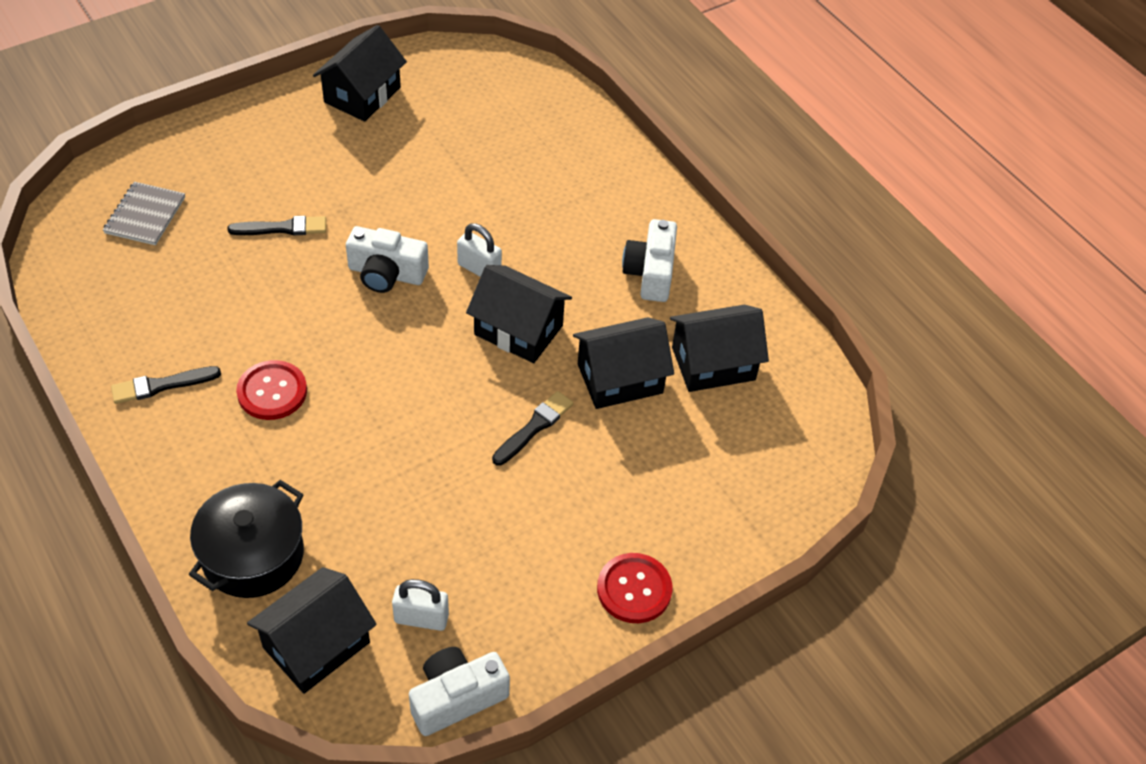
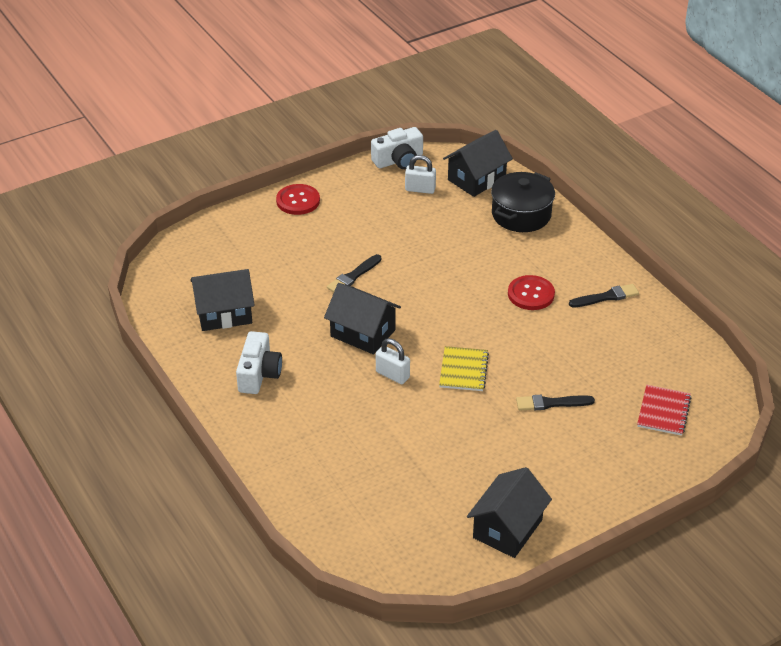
camera: 175 degrees left, 10 degrees down
grey notebook [103,182,185,245] -> red notebook [637,385,691,436]
white camera [346,226,429,293] -> yellow notebook [439,346,489,391]
black house [573,317,674,409] -> none

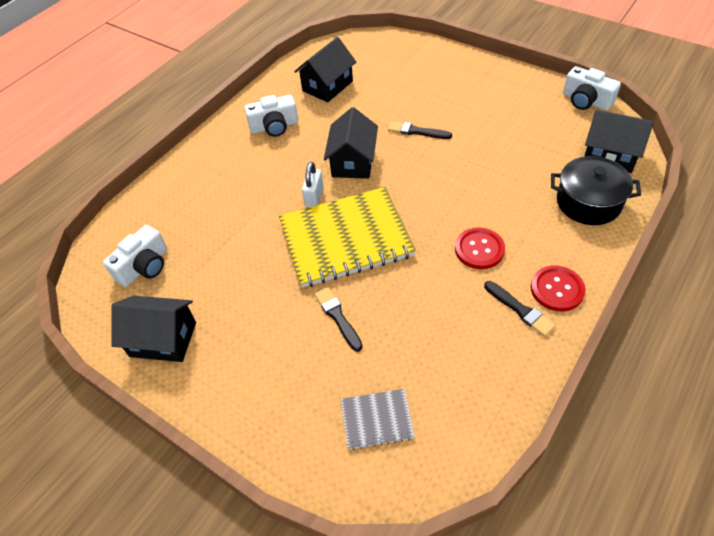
camera: 70 degrees right, 10 degrees up
black house [190,269,255,331] -> black house turned 75 degrees clockwise [294,37,356,102]
red button [276,184,320,215] -> red button moved to [531,265,586,311]
white padlock [405,155,436,194] -> none
yellow notebook [439,346,489,391] -> yellow notebook [279,187,416,288], size x2.15
red notebook [637,385,691,436] -> grey notebook [341,389,415,450]
none -> white camera [103,225,167,287]

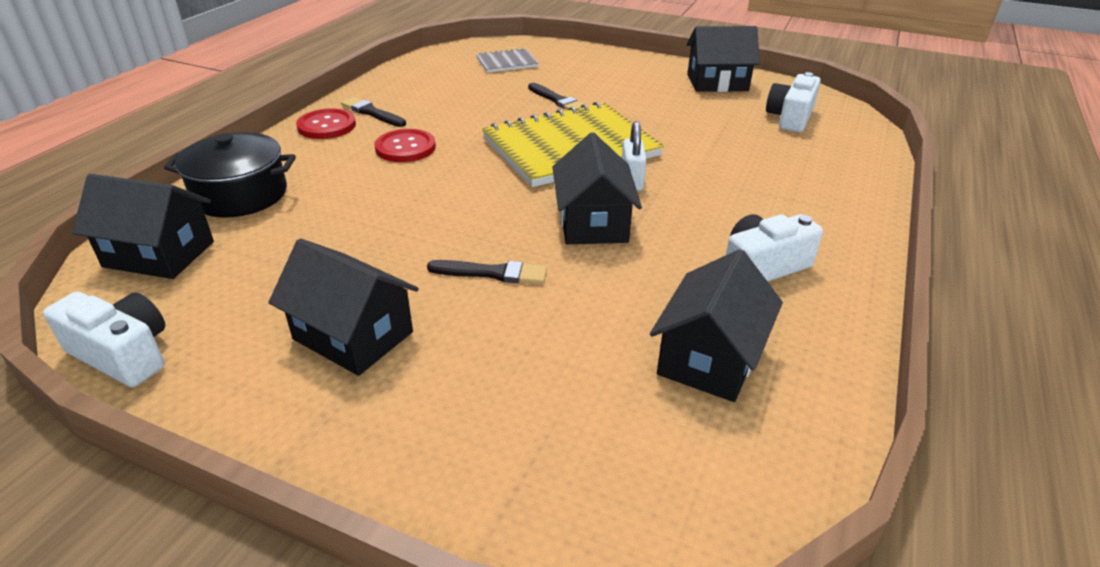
camera: 165 degrees right, 15 degrees down
none -> black house [269,238,419,376]

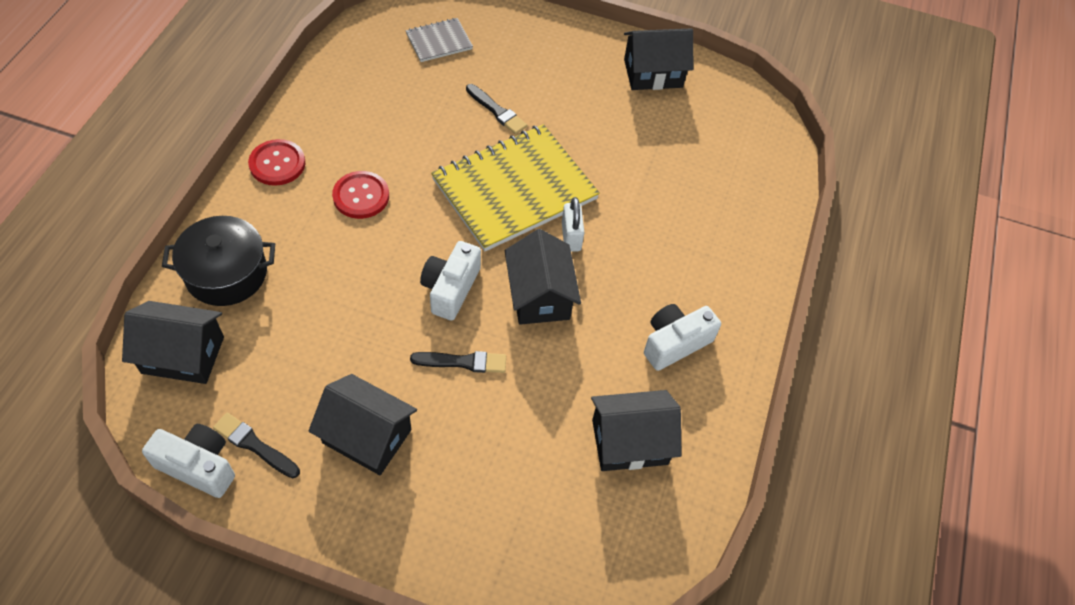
camera: 10 degrees left, 20 degrees up
black brush [341,97,406,127] -> black brush moved to [213,413,300,478]
black house [650,249,783,402] -> black house turned 60 degrees clockwise [591,390,682,471]
white camera [766,72,821,132] -> white camera moved to [420,241,481,320]

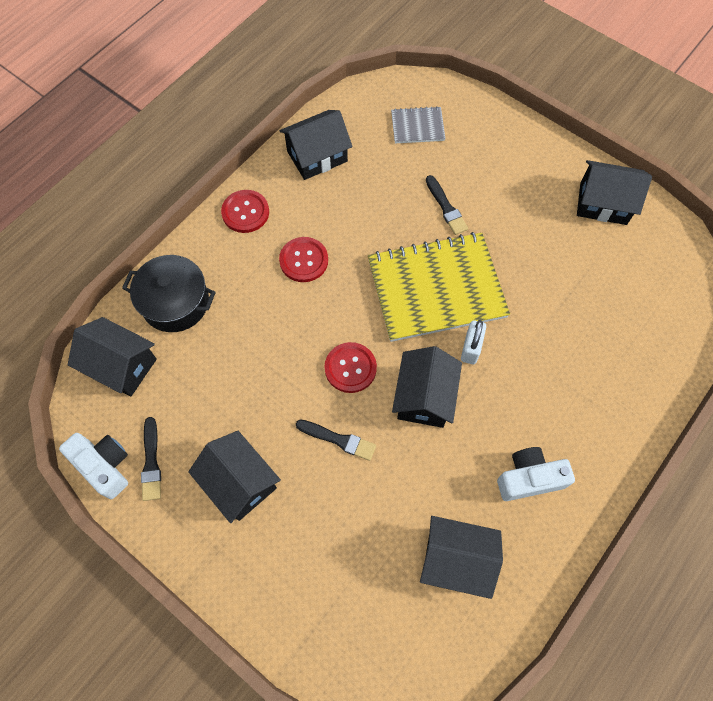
camera: 25 degrees right, 10 degrees up
black brush [213,413,300,478] -> black brush turned 150 degrees counterclockwise [141,417,161,501]
white camera [420,241,481,320] -> red button [325,342,377,393]
none -> black house [280,110,353,180]

